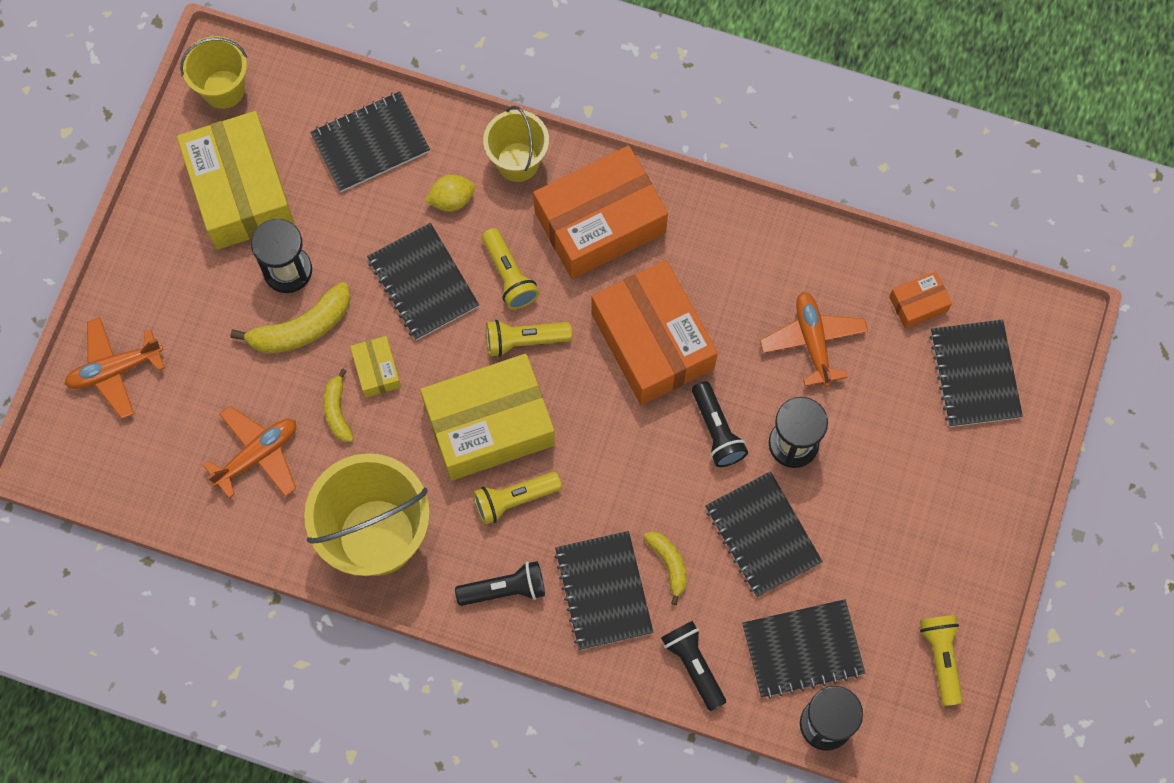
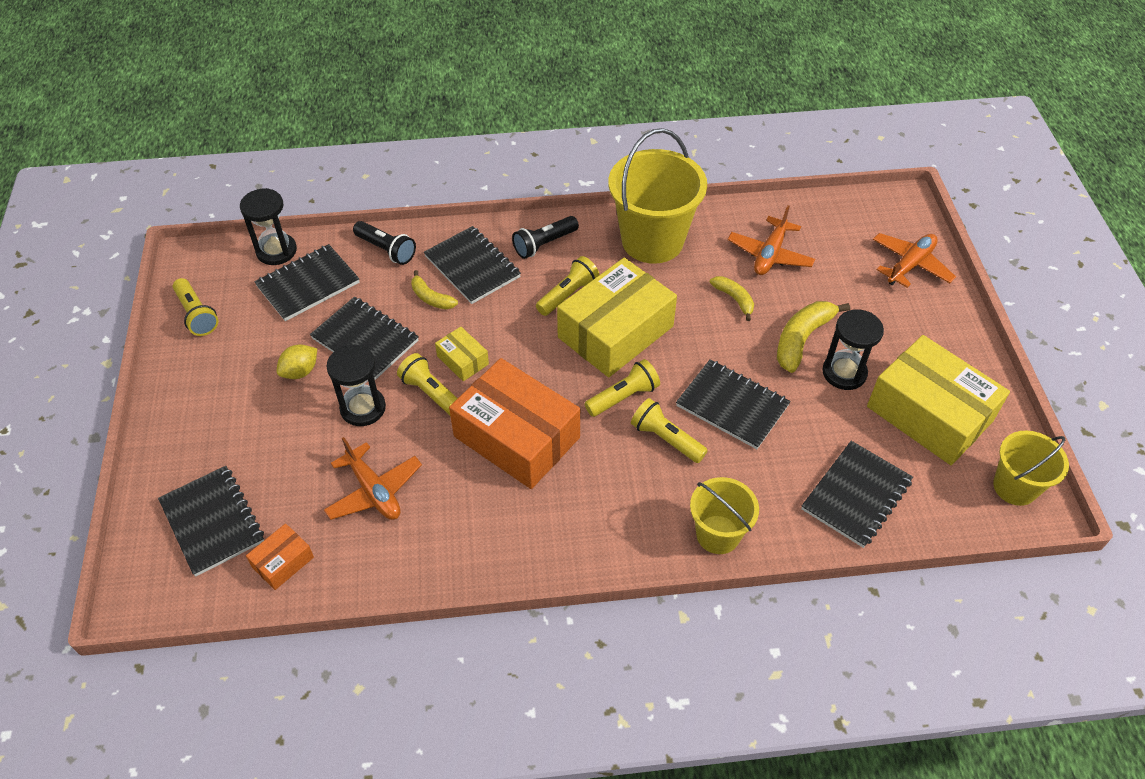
camera: 155 degrees right, 20 degrees down
yellow box [350,336,401,398] -> yellow box moved to [435,327,489,381]
yellow lemon [425,175,475,211] -> yellow lemon moved to [277,345,317,379]
orange box [533,146,668,279] -> none
black flashlight [692,381,748,467] -> yellow flashlight [397,353,458,415]

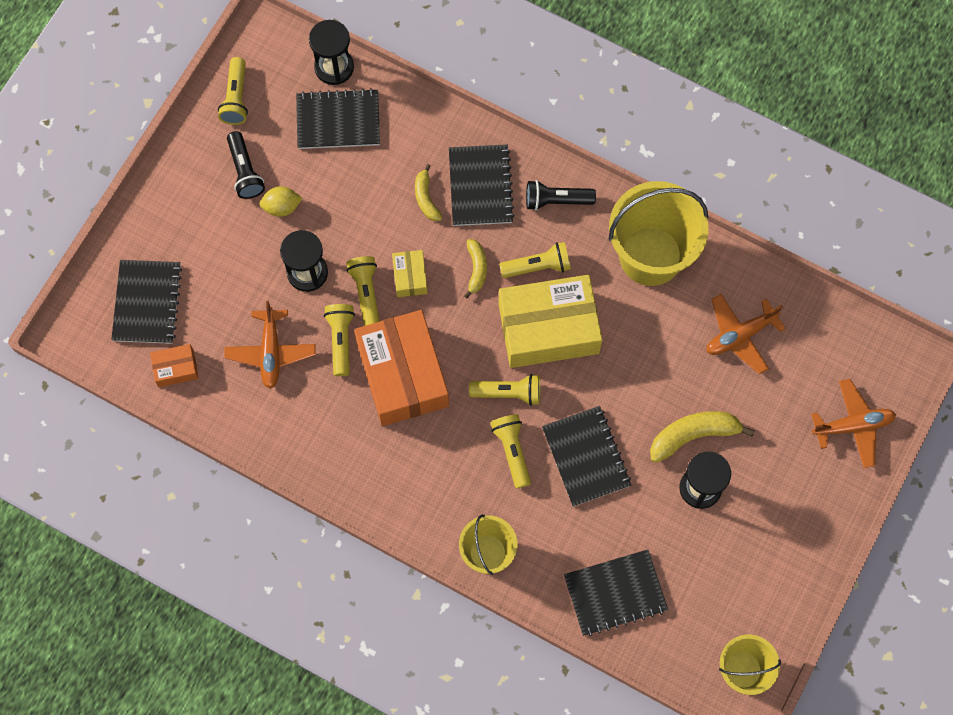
camera: 35 degrees right, 20 degrees up
black notebook [310,297,419,380] -> none
black flashlight [353,221,416,265] -> black flashlight moved to [227,131,265,199]
yellow banana [710,276,754,321] -> yellow banana moved to [464,239,487,298]
yellow box [867,335,1010,465] -> none
none -> yellow flashlight [324,304,355,376]

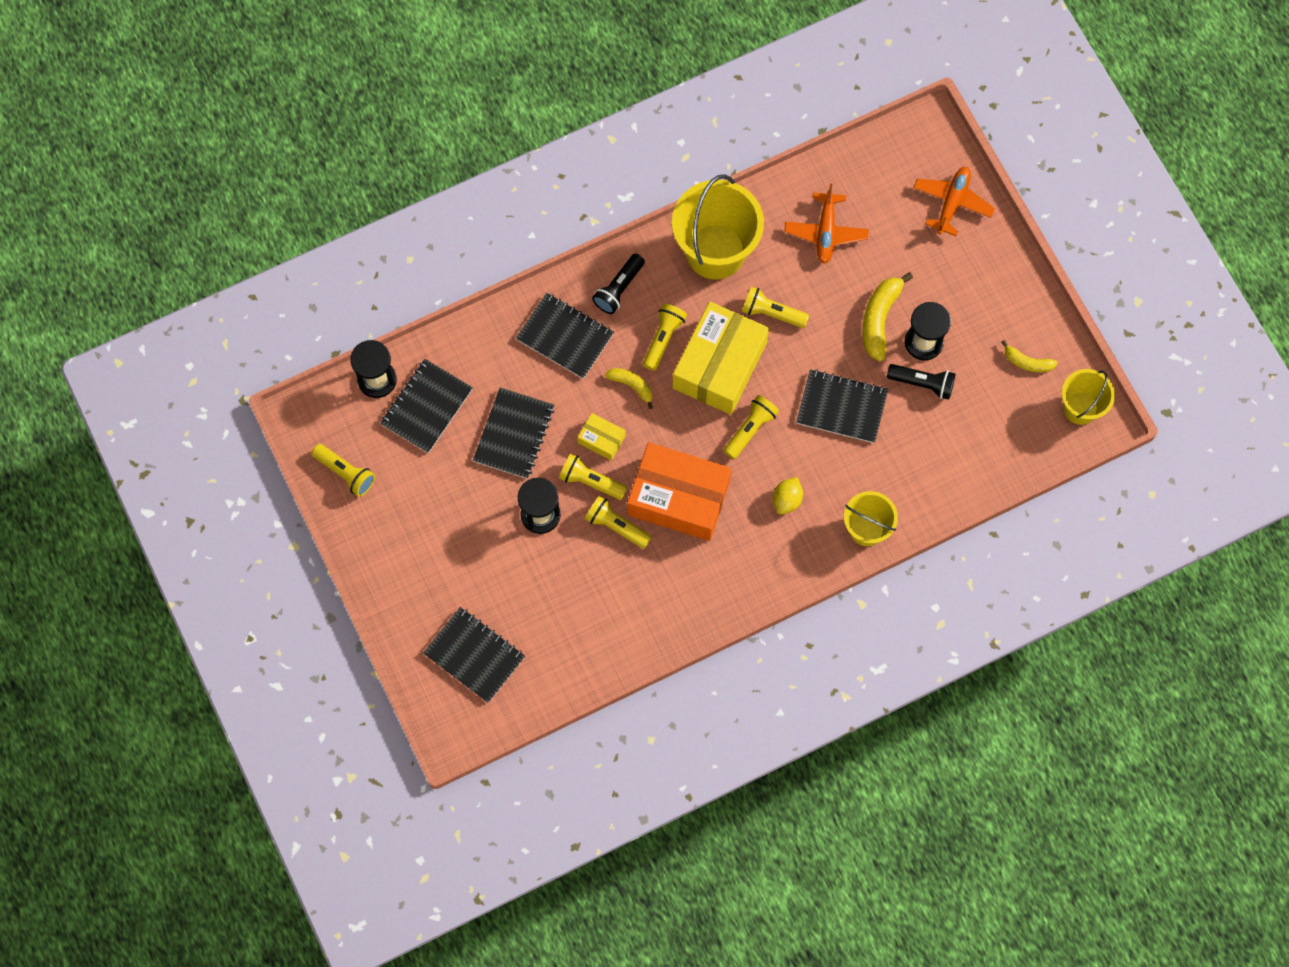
camera: 55 degrees left, 0 degrees up
orange box [150,344,199,387] -> none
orange plane [225,301,316,389] -> none
black flashlight [227,131,265,199] -> black flashlight moved to [887,364,956,400]
yellow lemon [259,186,303,217] -> yellow lemon moved to [773,477,803,514]
yellow banana [415,164,442,221] -> yellow banana moved to [1001,340,1058,372]
yellow flashlight [490,414,531,489] -> yellow flashlight moved to [742,287,809,328]
black notebook [564,549,668,636] -> black notebook moved to [473,388,554,479]

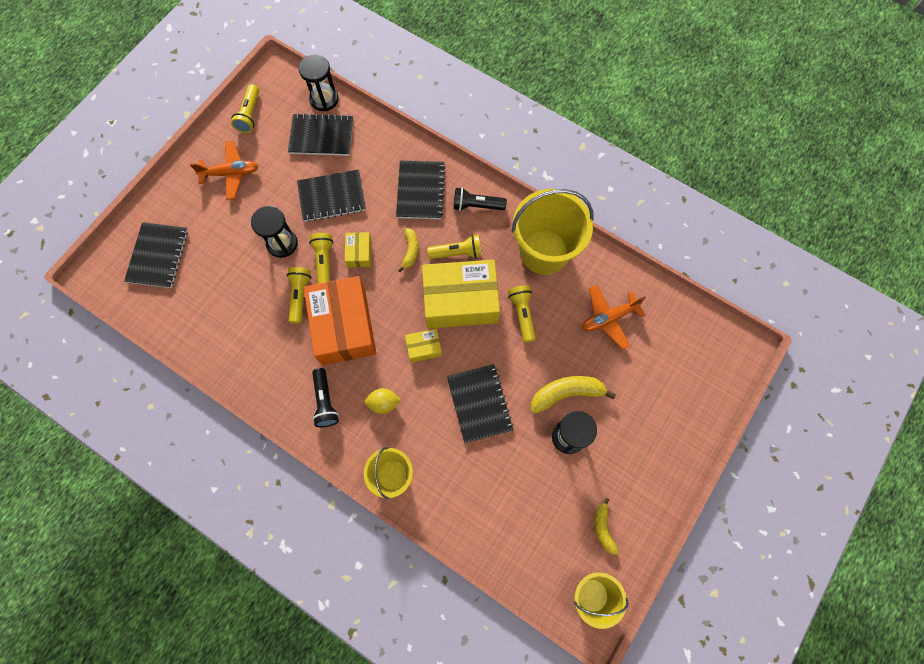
camera: 60 degrees right, 0 degrees up
yellow flashlight [724,395,779,459] -> yellow box [405,329,442,362]
black flashlight [887,364,956,400] -> black flashlight moved to [312,368,339,427]
orange plane [913,167,995,236] -> orange plane moved to [190,141,259,200]

